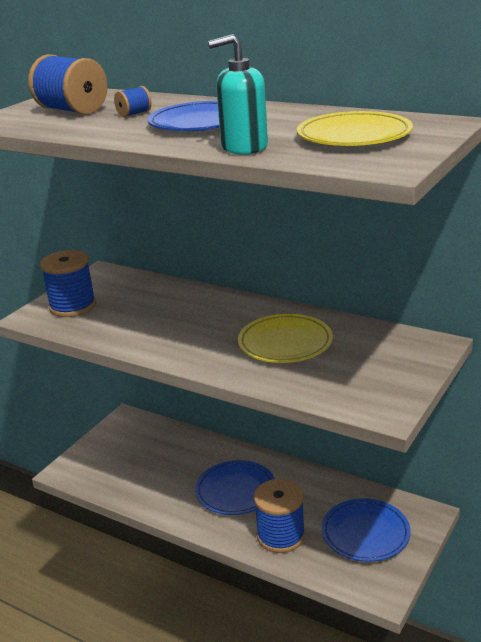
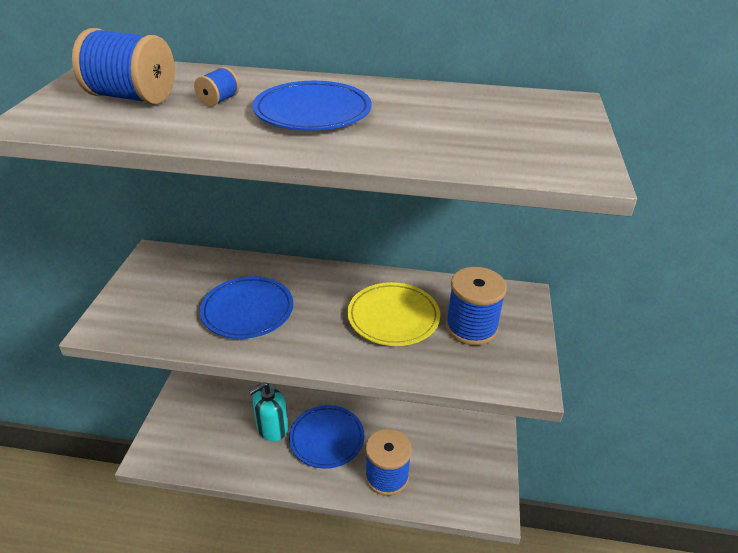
camera: 25 degrees left, 10 degrees up
blue spool [40,250,96,317] -> blue spool moved to [446,267,507,346]
turquoise soap dispenser [208,34,268,155] -> turquoise soap dispenser moved to [249,382,288,441]
yellow plate [297,111,413,146] -> none
blue plate [322,498,410,562] -> blue plate moved to [200,276,293,339]

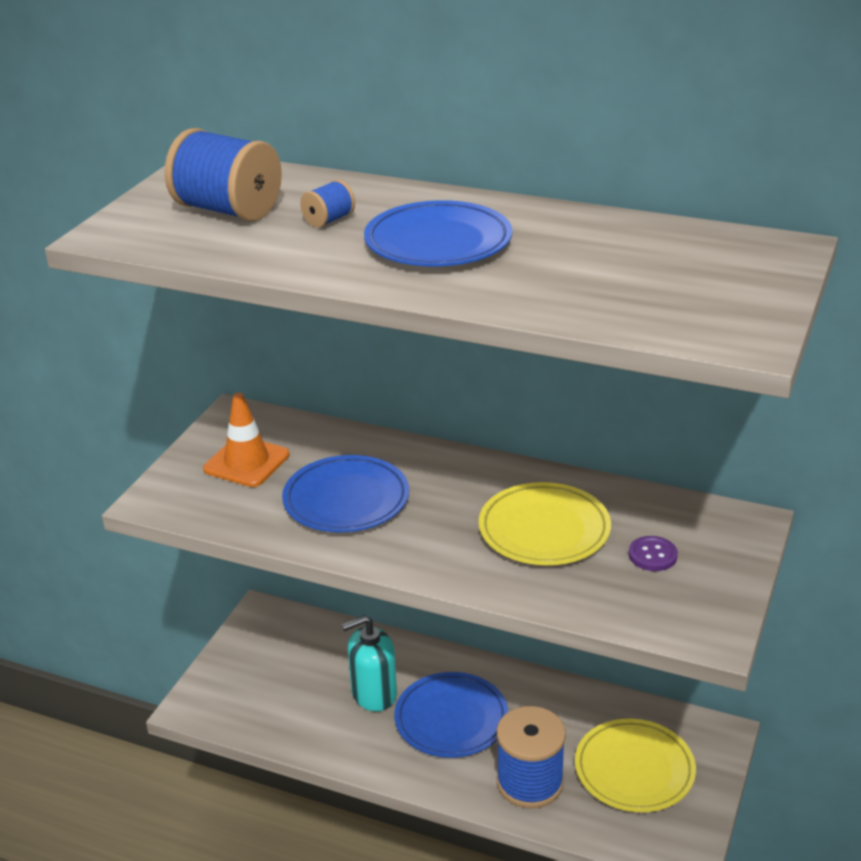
camera: 15 degrees right, 5 degrees down
blue spool [446,267,507,346] -> purple button [629,536,678,571]
none -> orange traffic cone [203,393,290,487]
none -> yellow plate [575,719,696,812]

